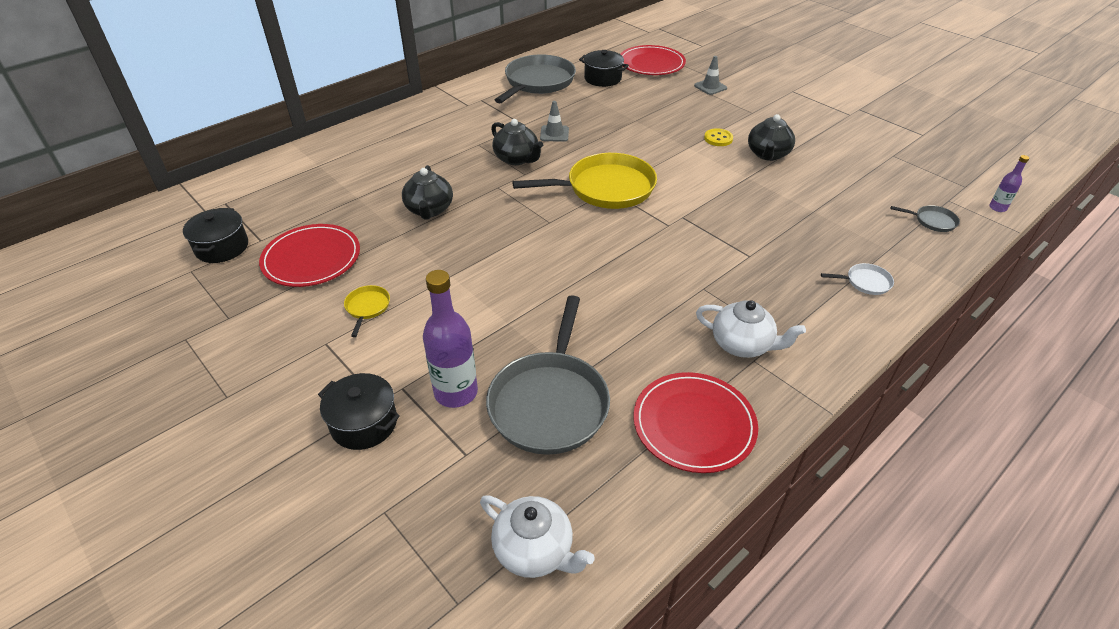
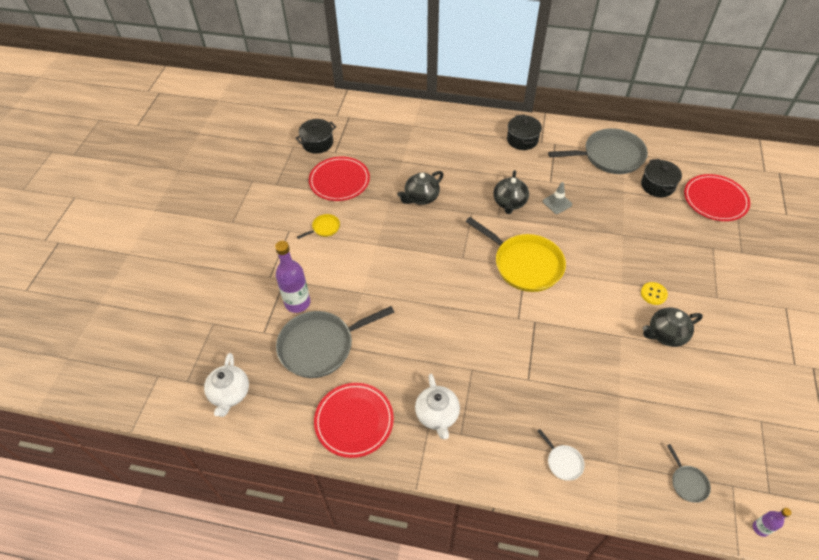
camera: 55 degrees right, 10 degrees up
black pot [318,373,400,450] -> black pot moved to [507,115,542,150]
grey traffic cone [694,56,727,95] -> none

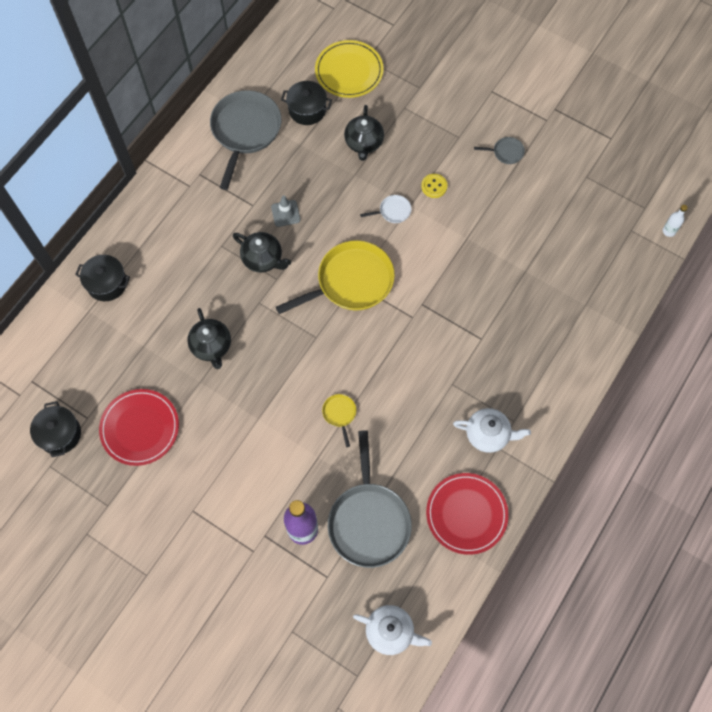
camera: 70 degrees left, 15 degrees up
yellow pan [297,214,340,239] -> yellow pan moved to [322,394,356,447]
black pot [507,115,542,150] -> black pot moved to [75,255,130,301]
white pan [537,429,585,481] -> white pan moved to [360,195,411,223]
black teapot [643,308,703,347] -> black teapot moved to [344,105,384,161]
grey pan [667,444,711,503] -> grey pan moved to [474,137,525,164]
red plate [684,174,750,221] -> yellow plate [315,40,384,98]
purple bottle [753,508,792,537] -> white bottle [663,205,688,237]

